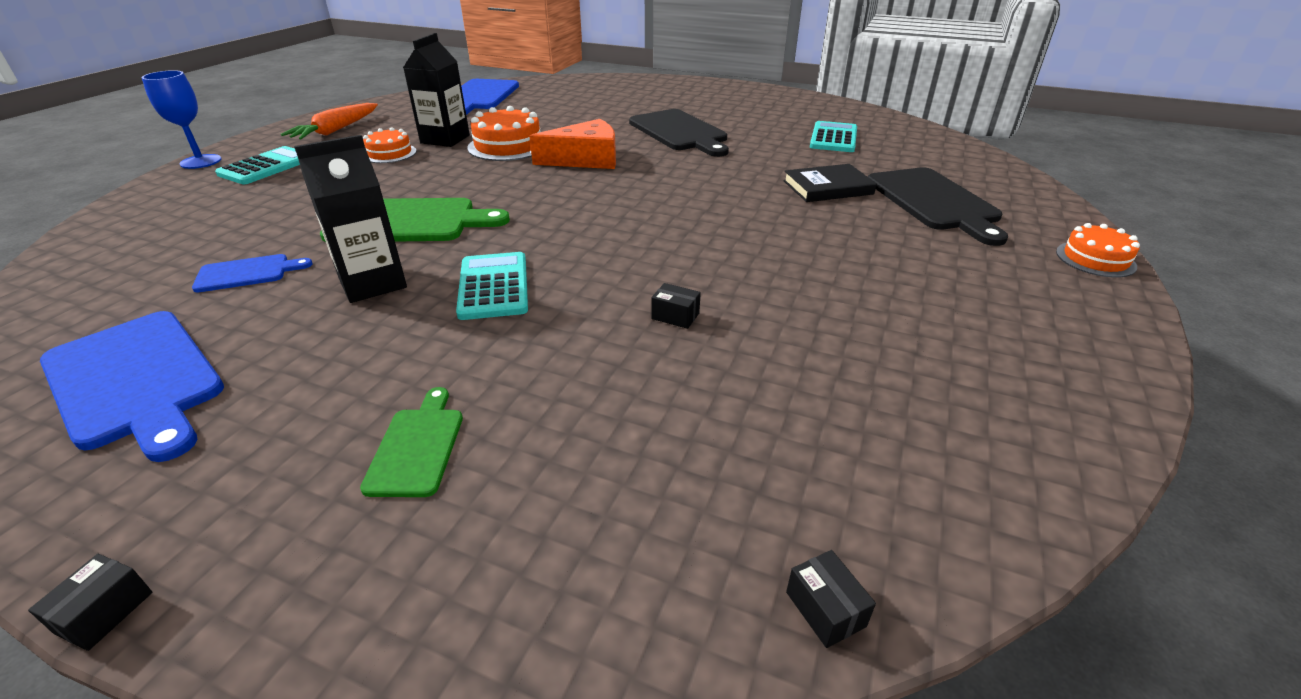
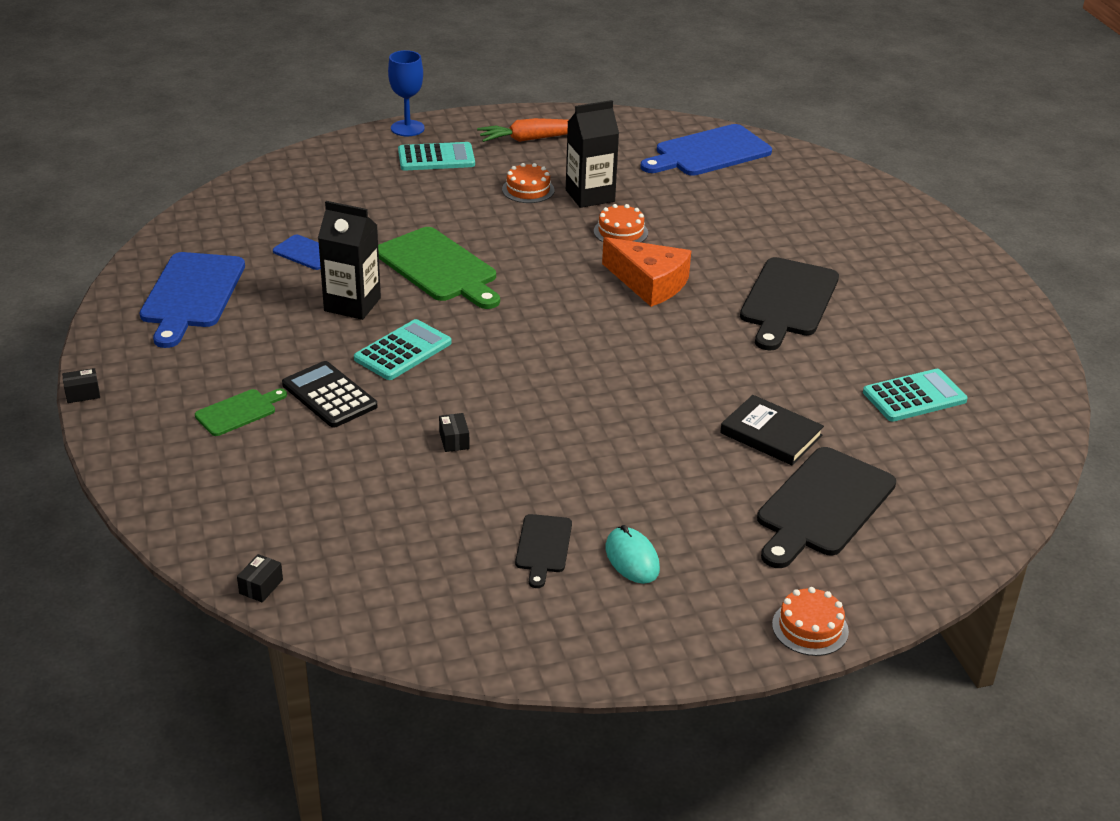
camera: 50 degrees right, 0 degrees up
orange cake [467,106,540,161] -> orange cake [594,204,648,243], size x0.63
none -> black calculator [282,361,378,428]
none -> black cutting board [515,514,572,588]
none -> turquoise mouse [606,525,660,584]

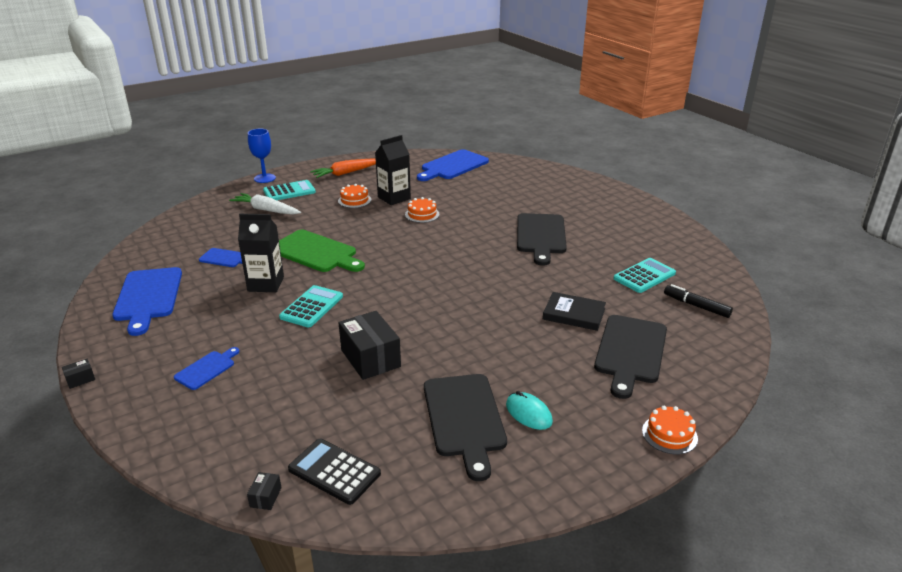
camera: 15 degrees left, 5 degrees down
green cutting board [195,389,287,436] -> blue cutting board [174,347,240,390]
black calculator [282,361,378,428] -> black calculator moved to [288,439,381,505]
black box [439,413,469,452] -> black box [339,311,401,380], size x2.35
black cutting board [515,514,572,588] -> black cutting board [424,374,507,481], size x1.92
orange cheese [602,237,691,307] -> none
none -> white carrot [229,193,301,215]
none -> black marker [664,284,733,318]

